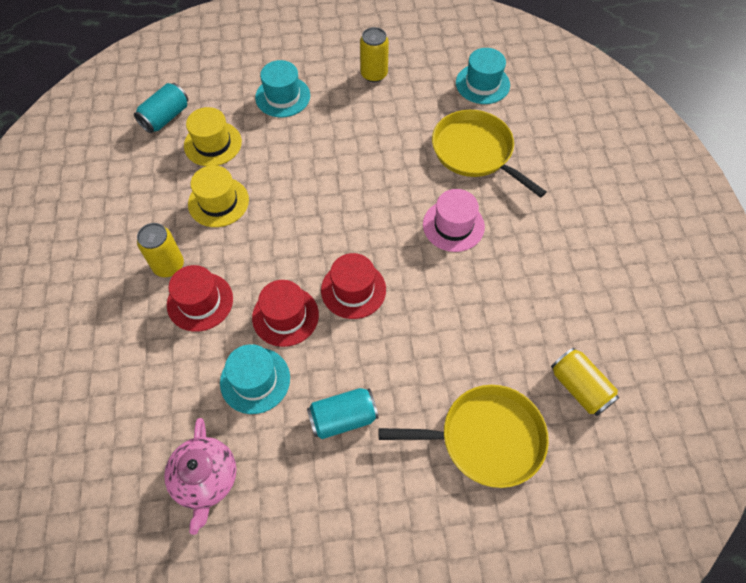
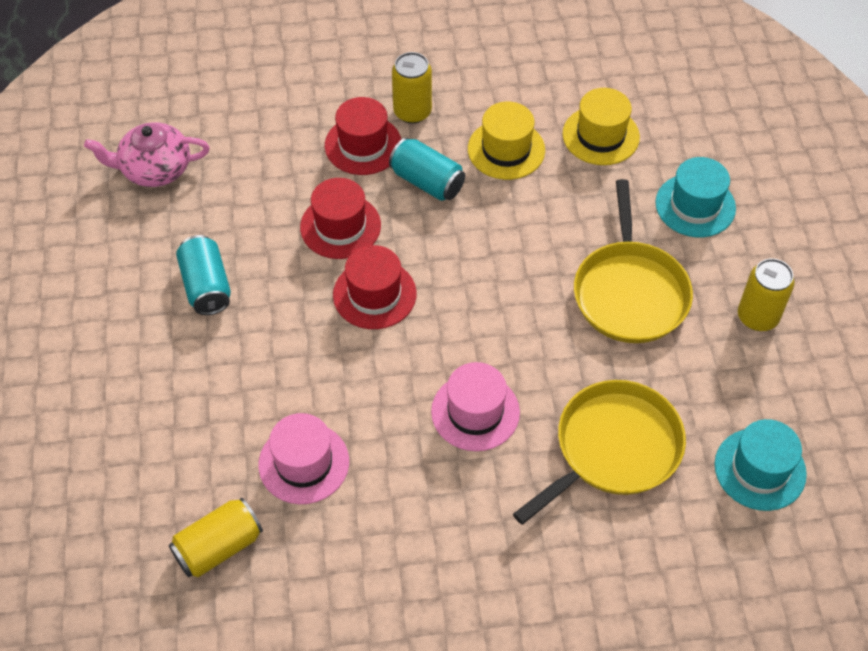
camera: 90 degrees right, 5 degrees down
turquoise can [134,83,188,133] -> turquoise can moved to [389,138,465,201]
turquoise hat [220,344,290,414] -> none
yellow pan [379,385,549,488] -> yellow pan moved to [574,179,693,343]
none -> pink hat [258,413,349,504]

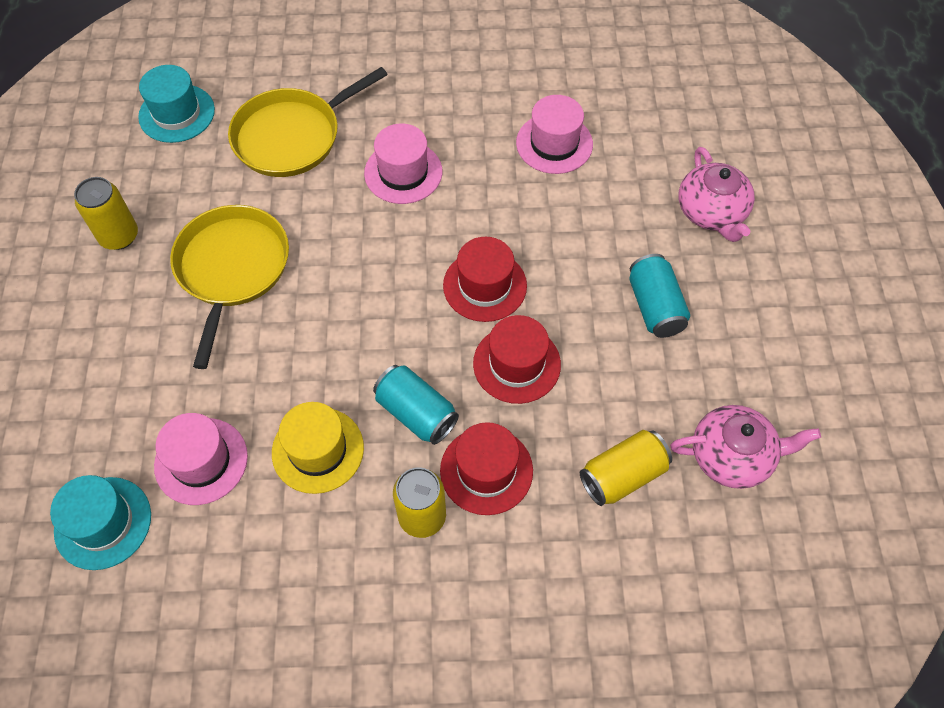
camera: 175 degrees left, 5 degrees up
yellow can [169,498,263,577] -> yellow can moved to [580,430,672,506]
yellow hat [563,88,640,165] -> pink hat [154,413,248,505]
turquoise hat [655,157,736,237] -> turquoise hat moved to [50,475,151,570]
none -> pink teapot [679,147,755,242]

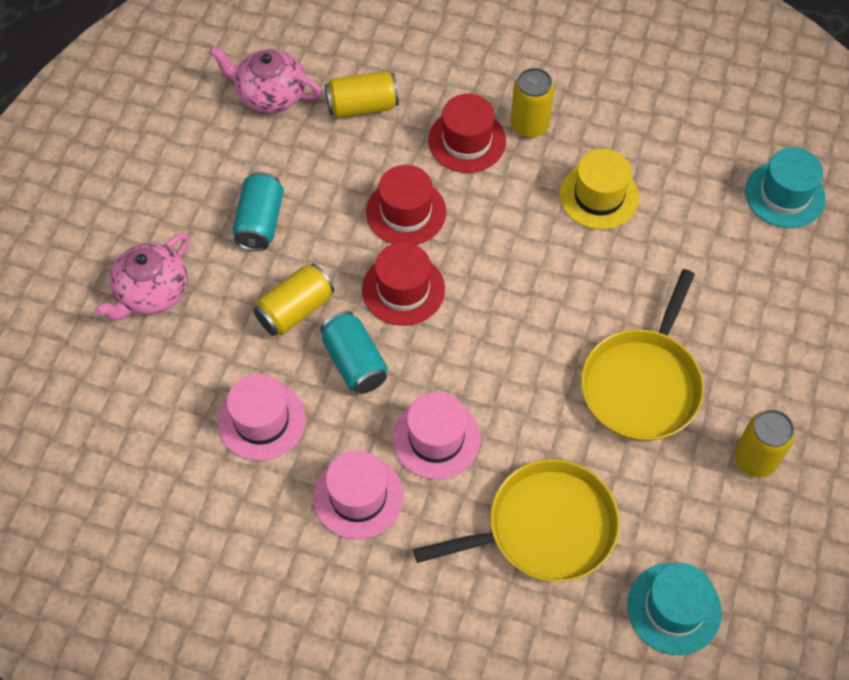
camera: 160 degrees left, 0 degrees up
pink hat [154,413,248,505] -> pink hat moved to [313,450,404,539]
turquoise can [373,365,459,445] -> turquoise can moved to [320,311,388,394]
pink teapot [679,147,755,242] -> pink teapot turned 150 degrees counterclockwise [95,233,189,321]
none -> yellow can [253,263,334,336]

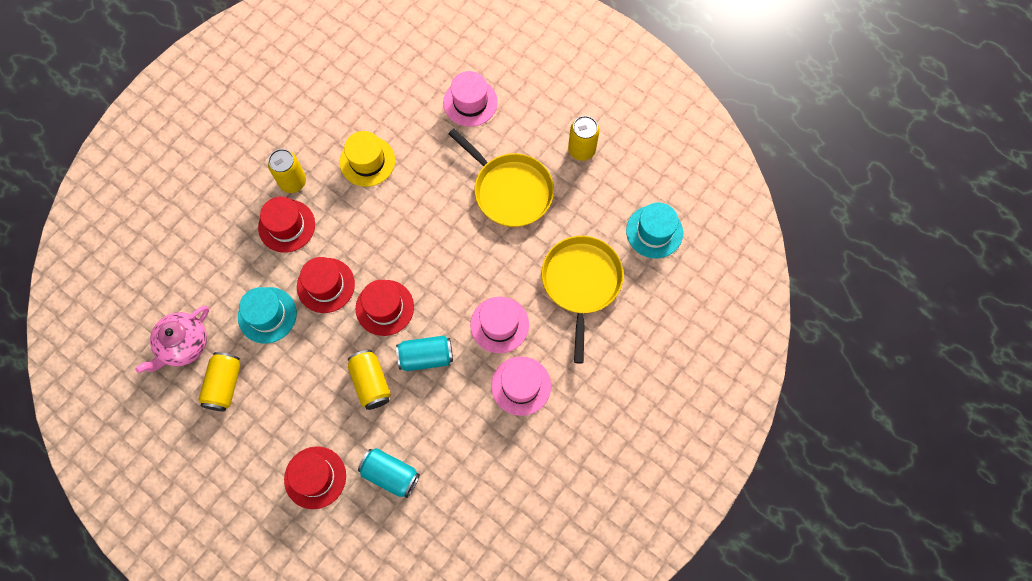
camera: 70 degrees left, 10 degrees up
pink teapot [95,233,189,321] -> red hat [284,446,346,509]
pink hat [218,374,306,461] -> pink hat moved to [443,71,498,127]
turquoise can [232,172,284,251] -> turquoise can moved to [358,448,420,498]
yellow can [325,71,399,118] -> yellow can moved to [199,352,240,411]
turquoise hat [745,147,826,228] -> turquoise hat moved to [238,287,297,344]

